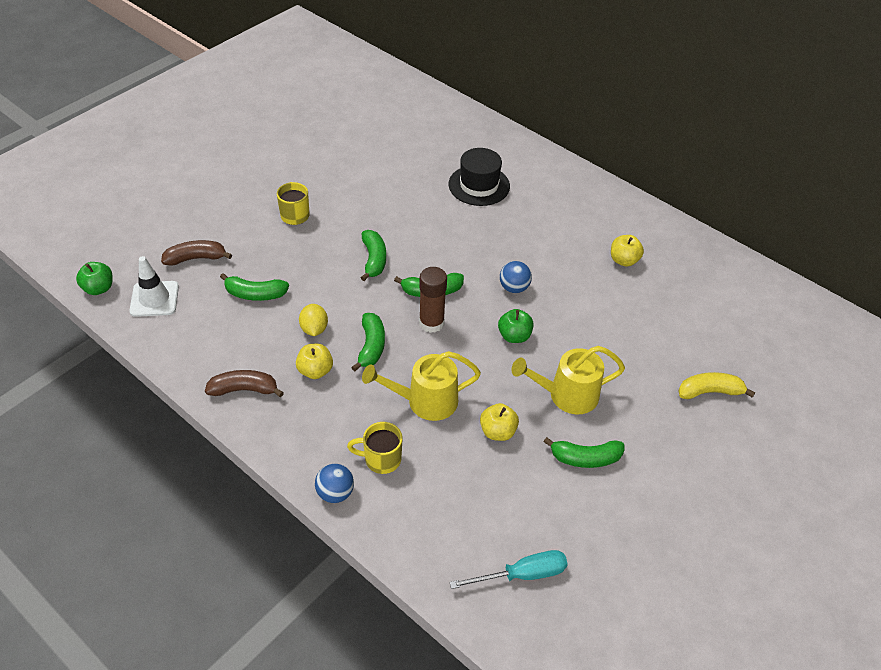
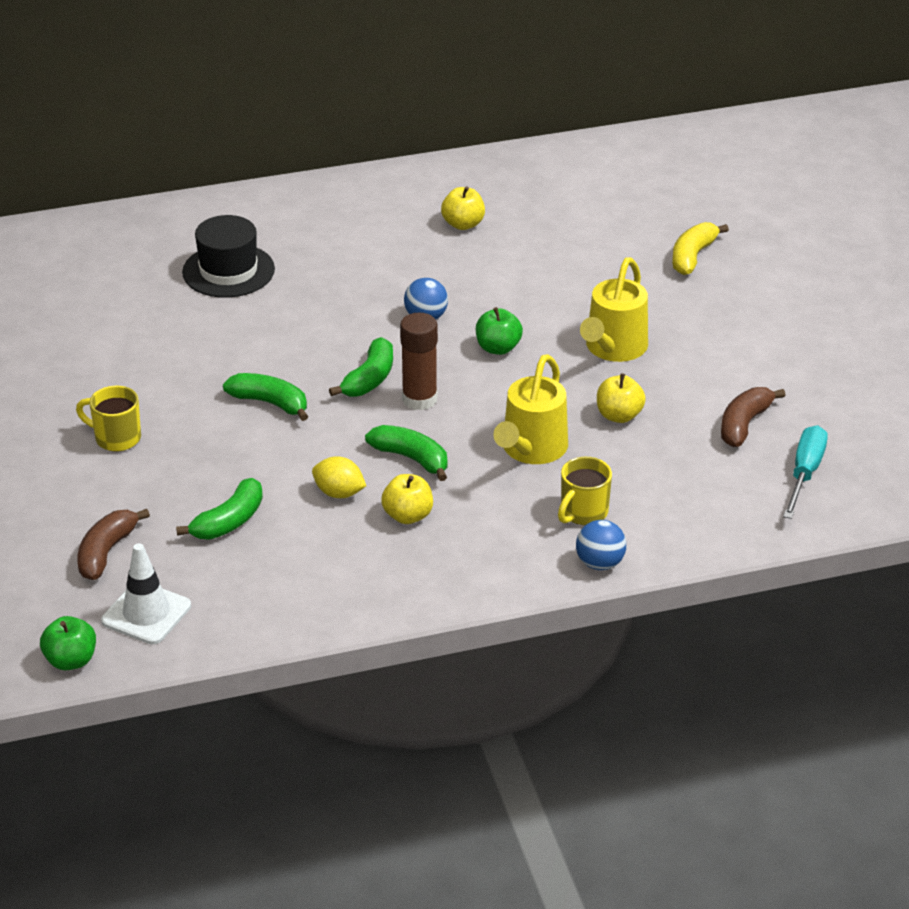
camera: 55 degrees left, 10 degrees down
brown banana [205,370,284,397] -> brown banana moved to [721,387,786,447]
green banana [544,437,624,468] -> none

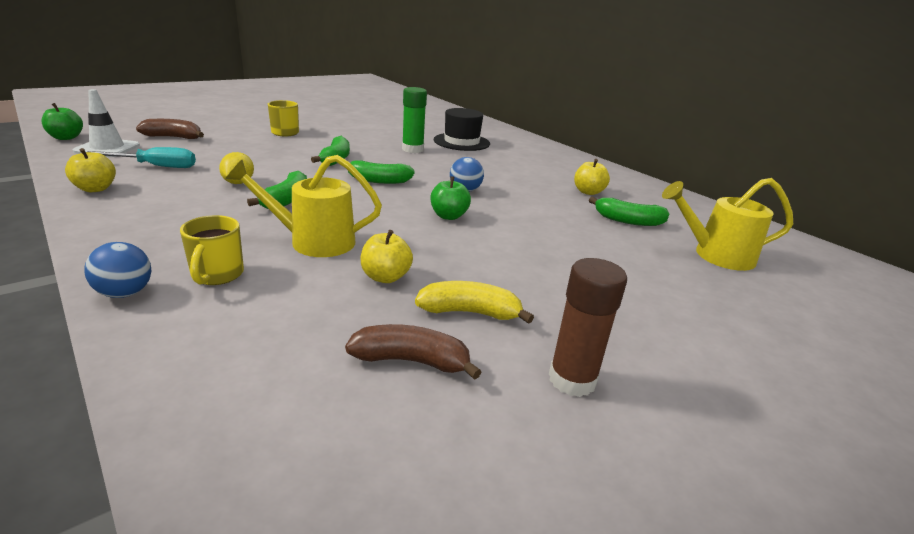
camera: 65 degrees right, 10 degrees down
green banana [176,478,263,540] -> green banana moved to [589,197,669,226]
yellow apple [381,474,433,524] -> yellow apple moved to [65,148,116,192]
brown glue stick [400,313,438,410] -> brown glue stick moved to [549,258,627,397]
yellow mug [558,457,612,525] -> yellow mug turned 105 degrees counterclockwise [180,215,244,285]
yellow watering can [580,257,648,362] -> yellow watering can moved to [662,178,793,271]
yellow banana [672,222,729,275] -> yellow banana moved to [415,281,534,324]
turquoise screwdriver [783,425,828,519] -> turquoise screwdriver moved to [88,147,196,168]
none -> green glue stick [402,87,427,153]

